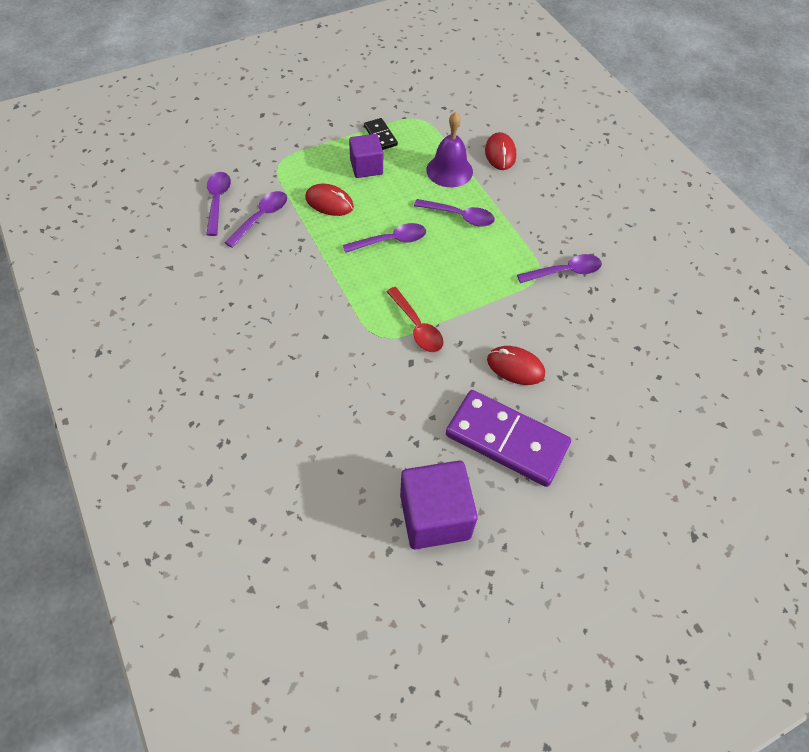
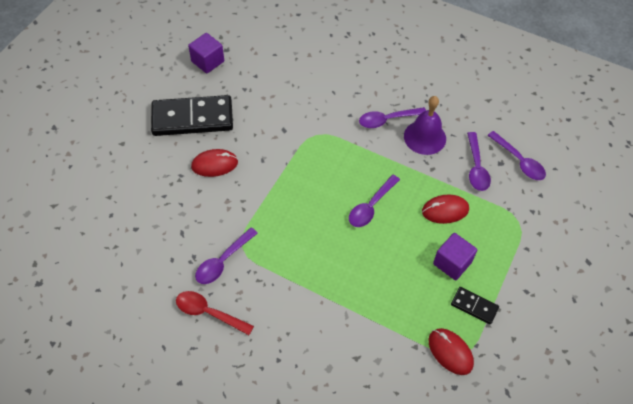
camera: 145 degrees right, 0 degrees up
red spoon [386,287,444,352] -> red spoon moved to [176,291,254,335]
purple cube [400,461,478,549] -> purple cube [188,33,224,73], size x0.64
purple spoon [414,199,495,227] -> purple spoon moved to [359,107,426,128]
purple bell [426,112,473,187] -> purple bell moved to [404,96,446,155]
purple domino [446,390,571,487] -> black domino [151,95,233,136]
red mouse [485,132,516,170] -> red mouse moved to [428,328,474,375]

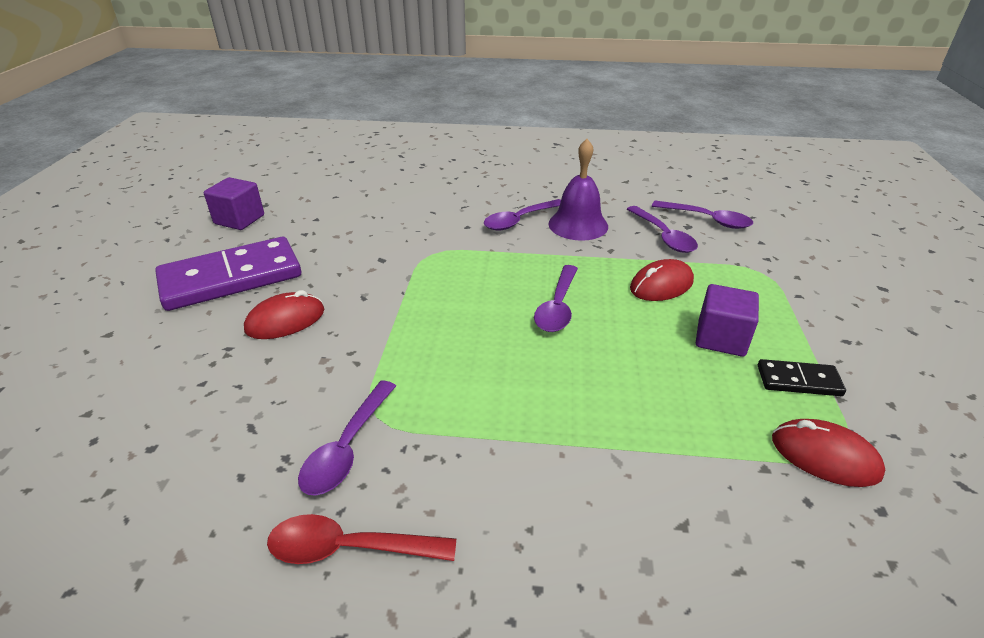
camera: 20 degrees left, 20 degrees down
black domino [151,95,233,136] -> purple domino [155,237,301,311]

